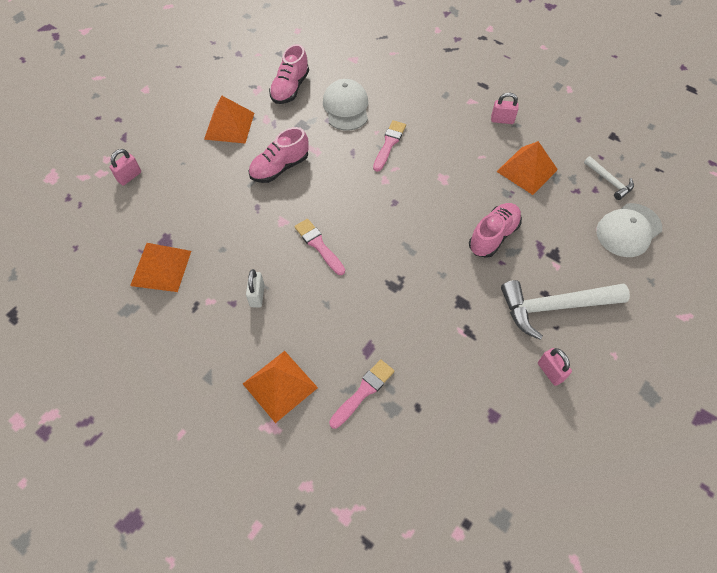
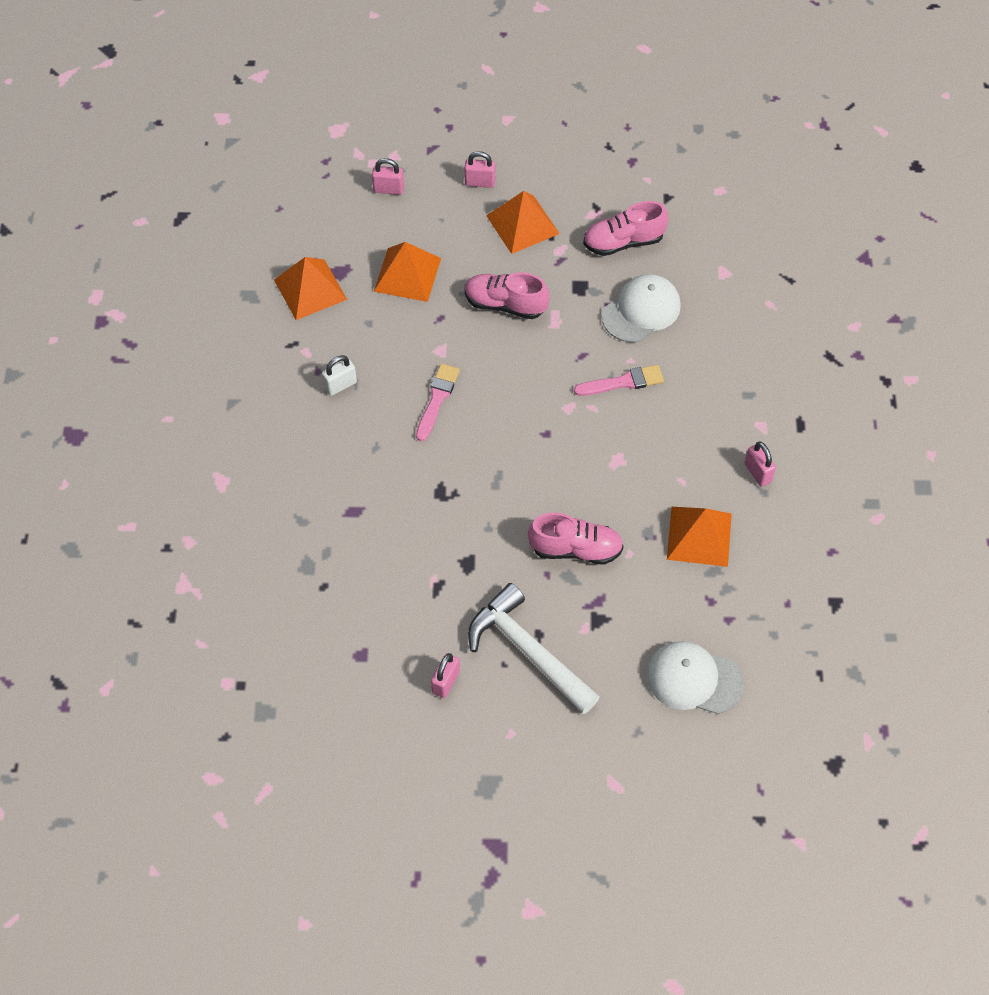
camera: 55 degrees right, 0 degrees up
orange pyramid [243,351,318,423] -> orange pyramid moved to [374,242,441,302]
pink brush [329,359,394,429] -> none
white hammer [584,156,634,200] -> none
none -> pink padlock [465,151,495,188]

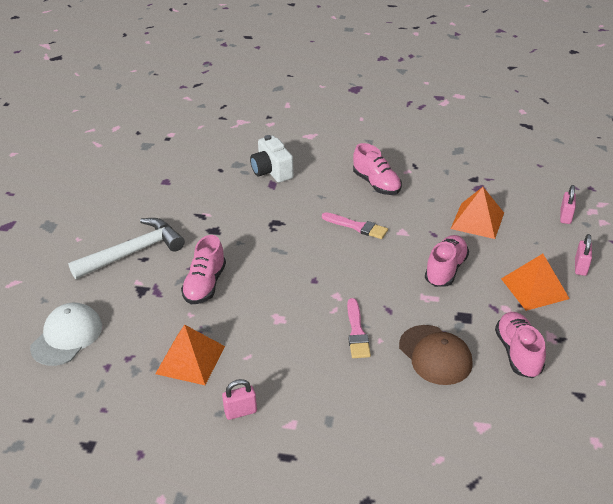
camera: 100 degrees right, 20 degrees down
orange pyramid [274,257,347,320] -> none
white padlock [322,355,357,396] -> pink shoe [353,143,402,195]
pink padlock [431,653,460,698] -> none
white cap [602,274,681,343] -> brown cap [399,325,473,385]
none -> white camera [250,135,294,183]

